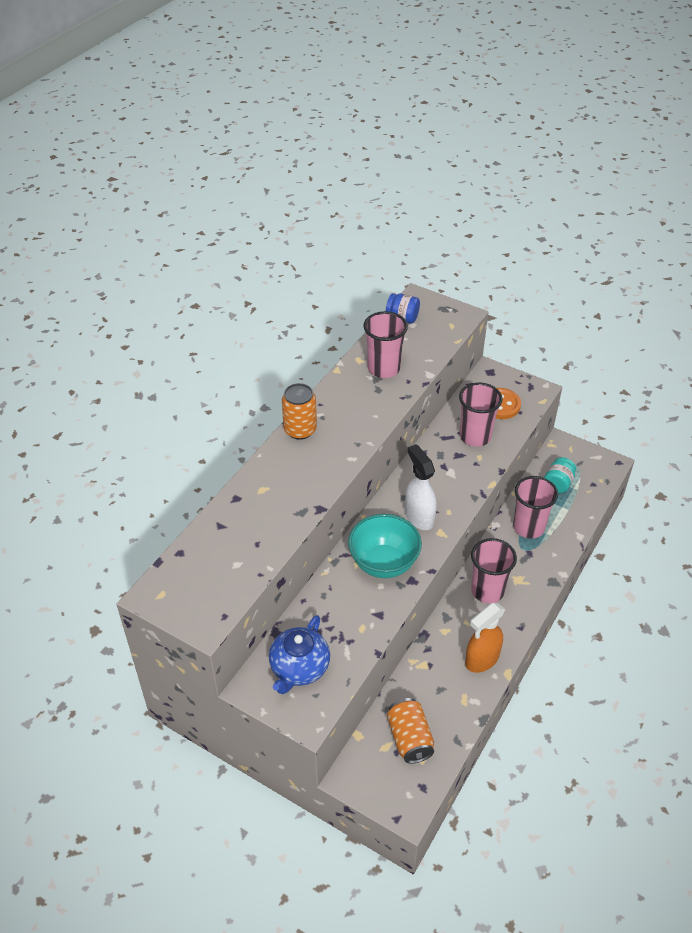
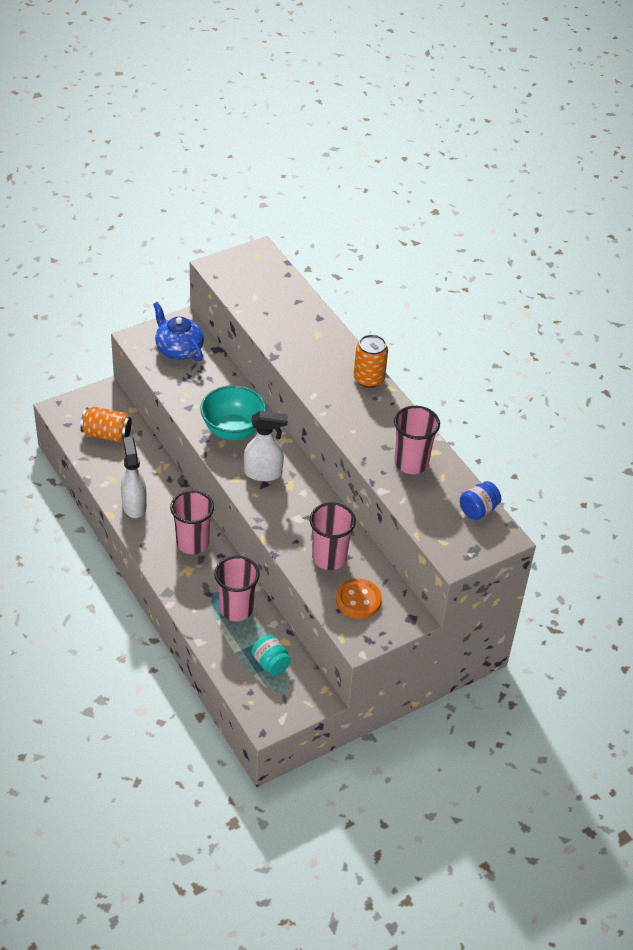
camera: 115 degrees right, 0 degrees up
orange spray bottle [465,603,505,673] -> white spray bottle [121,437,147,518]

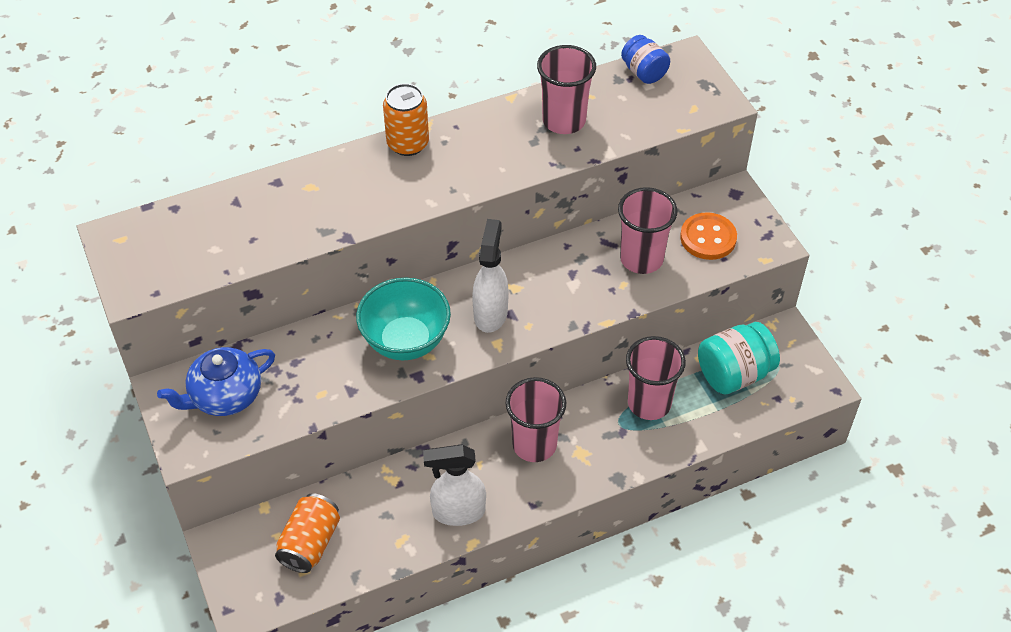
camera: 80 degrees left, 5 degrees up
turquoise jar [251,635,291,676] -> turquoise jar [698,322,780,394], size x1.59

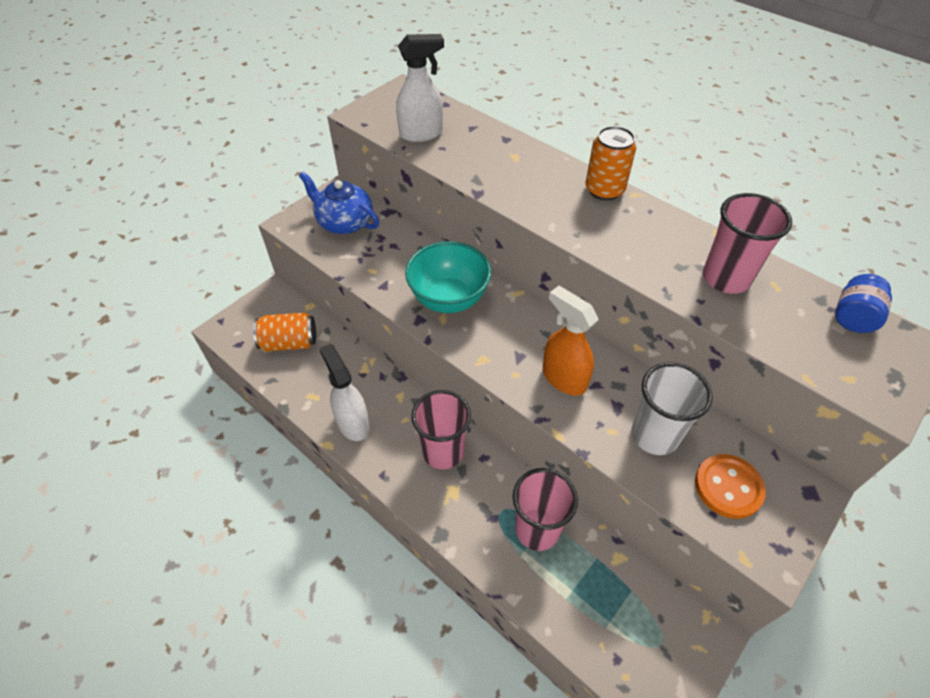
camera: 65 degrees right, 0 degrees up
white spray bottle [472,219,509,333] -> white spray bottle moved to [396,34,444,142]
pink cup [618,187,678,274] -> white cup [632,362,713,455]
turquoise jar [698,322,780,394] -> none
none -> orange spray bottle [543,286,599,396]

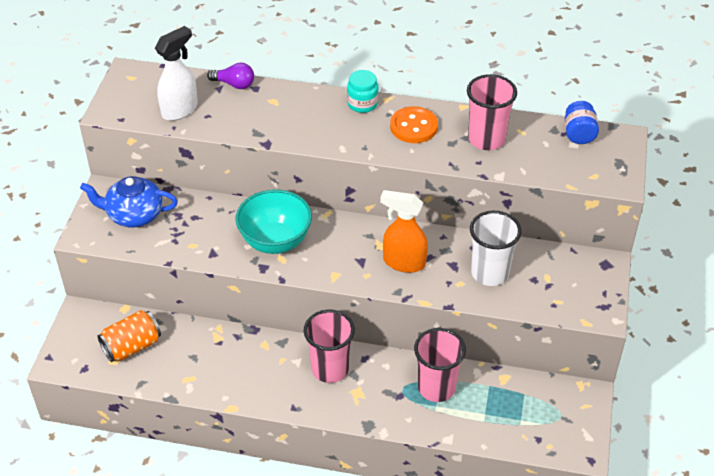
camera: 30 degrees left, 5 degrees down
white spray bottle [319,344,370,441] -> none
orange can [585,126,636,201] -> turquoise jar [347,70,379,113]
orange button [695,454,766,519] -> orange button moved to [390,106,438,143]
none -> purple light bulb [207,63,254,89]

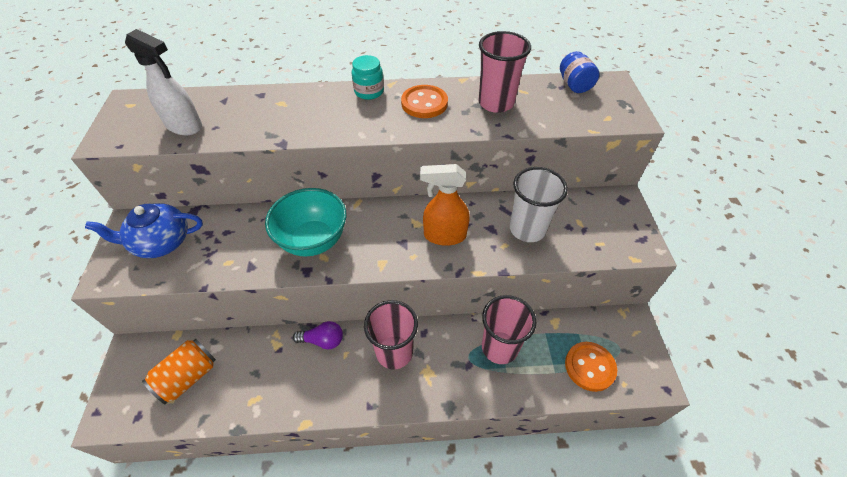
camera: 15 degrees left, 5 degrees up
white spray bottle [155,26,198,121] -> white spray bottle turned 90 degrees clockwise [125,29,202,135]
purple light bulb [207,63,254,89] -> purple light bulb moved to [293,321,343,350]
none -> orange button [565,342,617,392]

